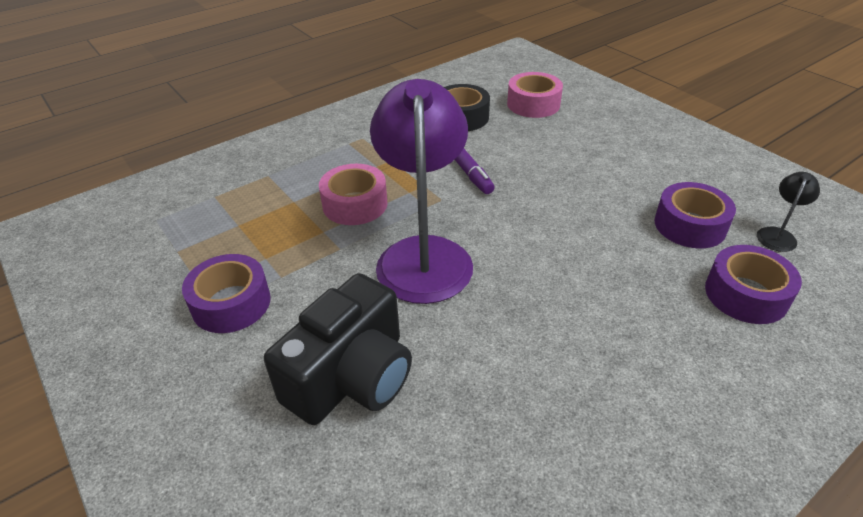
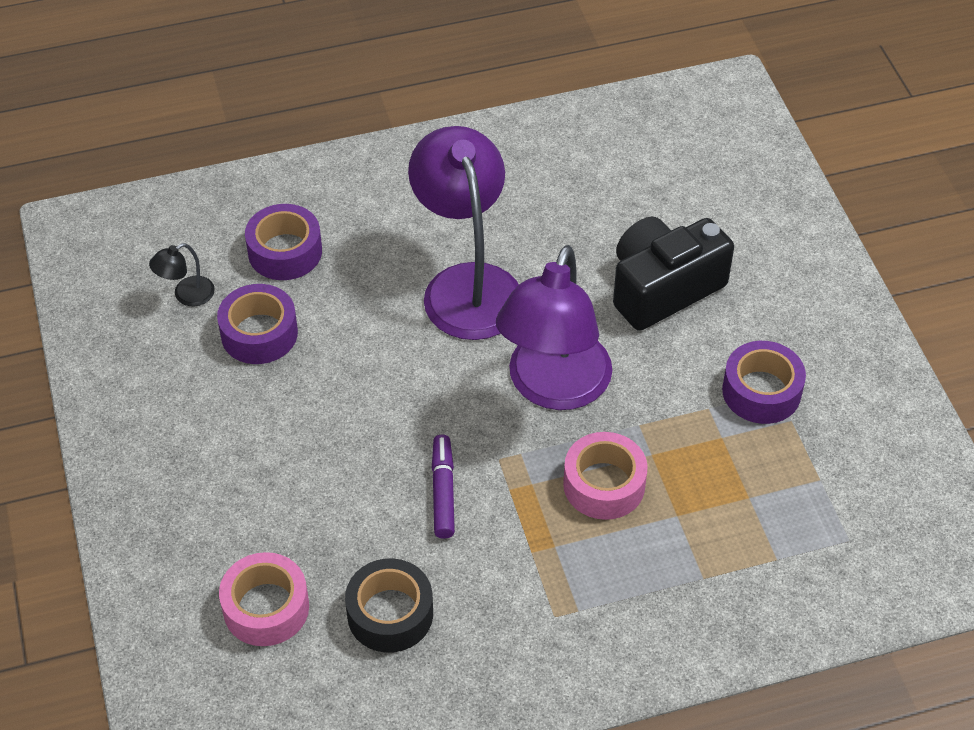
camera: 160 degrees left, 10 degrees up
none -> purple lamp [408,126,519,340]

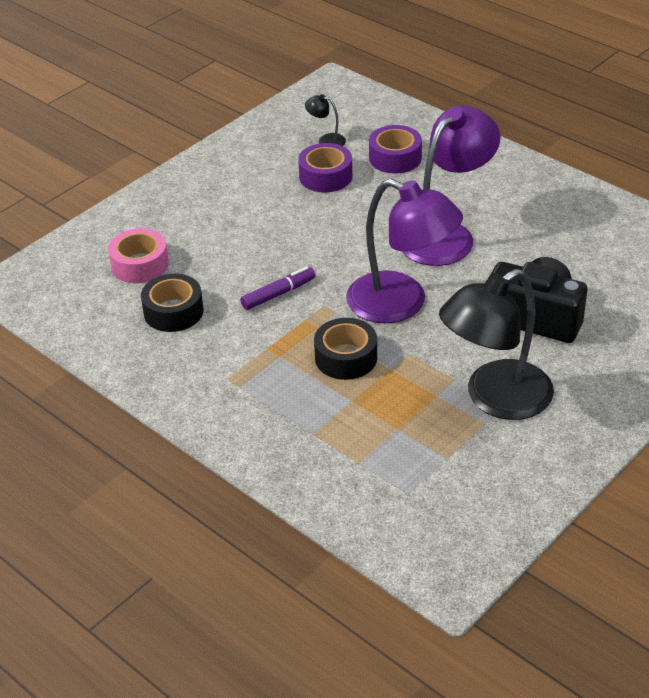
camera: 60 degrees right, 10 degrees down
purple lamp [496,245,612,410] -> purple lamp turned 135 degrees counterclockwise [346,179,463,323]
pink tape [563,432,648,520] -> black tape [314,318,377,380]
purple tape [722,341,806,424] -> black lamp [439,269,554,420]

